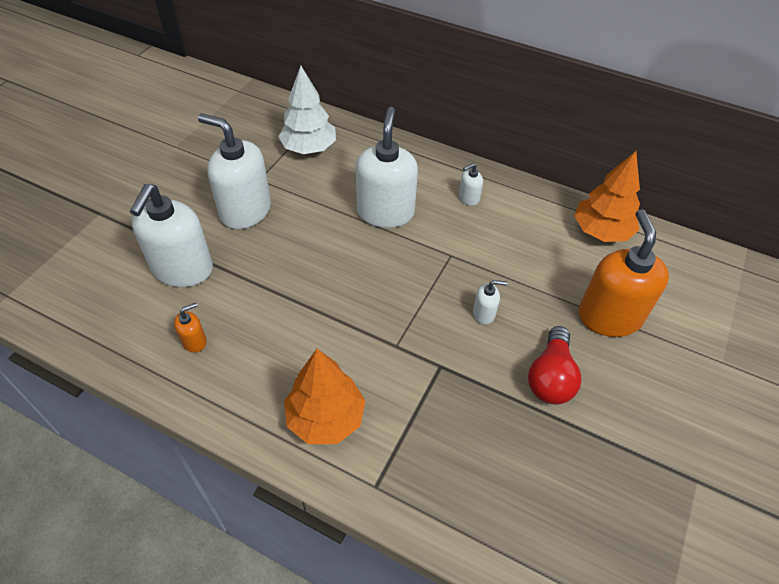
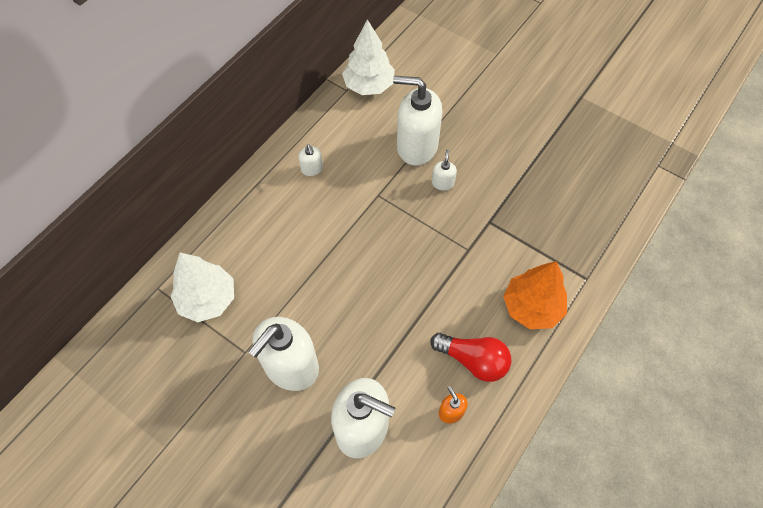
camera: 80 degrees left, 10 degrees up
white soap dispenser [356,107,418,228] -> white soap dispenser moved to [393,76,442,166]
red light bulb [528,326,582,404] -> red light bulb moved to [430,333,512,382]
orange tree [574,151,640,242] -> white tree [342,19,395,95]
orange soap dispenser [579,209,669,337] -> none

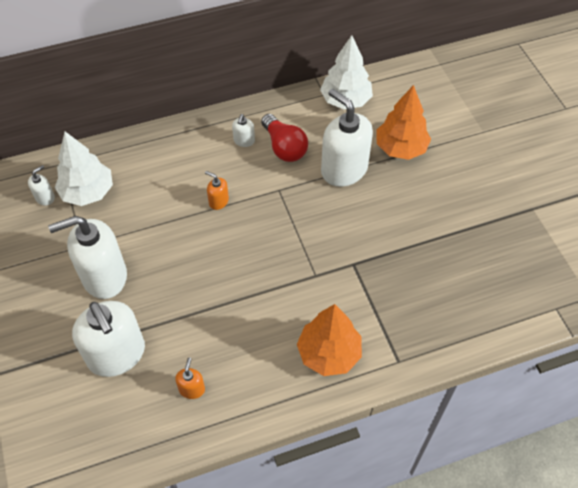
camera: 35 degrees right, 5 degrees down
red light bulb [430,333,512,382] -> red light bulb moved to [261,114,308,162]
white soap dispenser [432,149,457,191] -> white soap dispenser moved to [28,165,55,206]
none -> orange soap dispenser [205,171,229,210]
none -> orange tree [377,85,431,160]

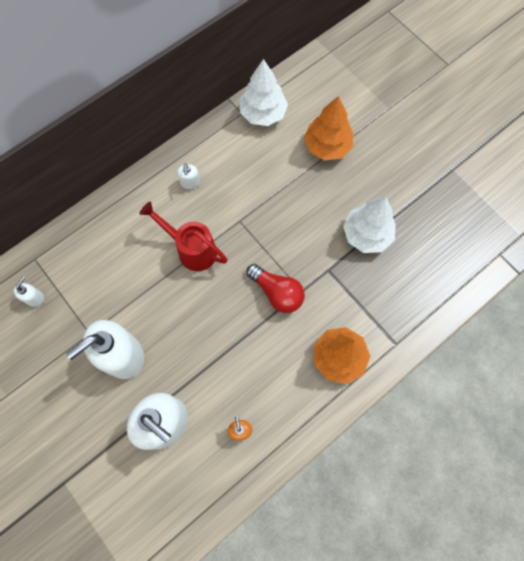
camera: 20 degrees left, 15 degrees up
white tree [55,132,113,206] -> white tree moved to [343,197,396,253]
orange soap dispenser [205,171,229,210] -> red watering can [139,201,228,271]
red light bulb [261,114,308,162] -> red light bulb moved to [246,264,305,313]
white soap dispenser [321,89,373,187] -> none

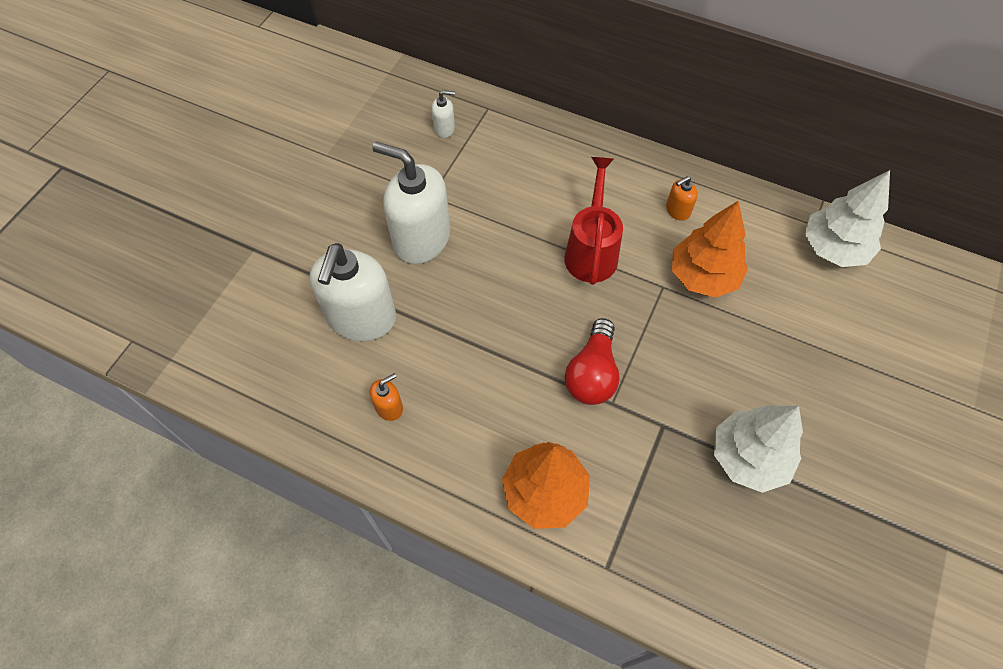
camera: 65 degrees right, 10 degrees down
white soap dispenser [177,163,200,189] -> orange soap dispenser [666,176,698,221]
orange tree [304,96,353,160] -> orange tree moved to [672,201,748,298]

